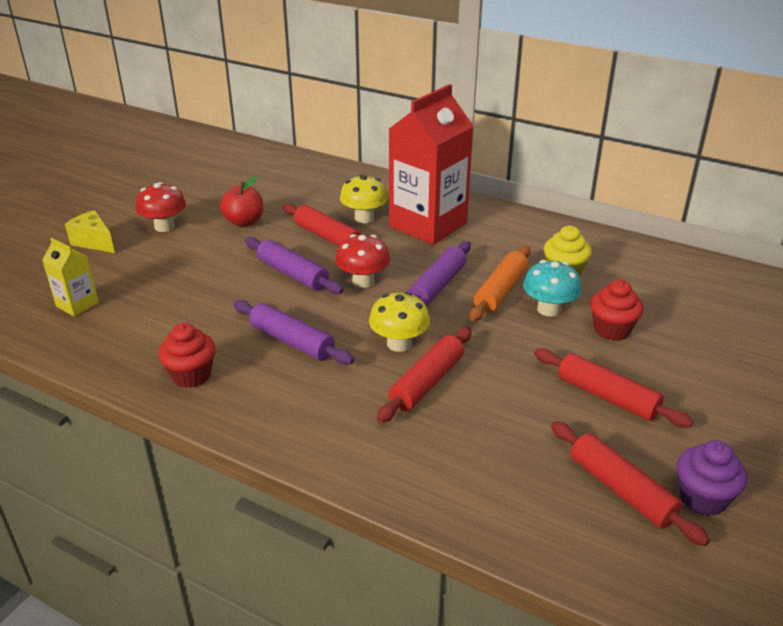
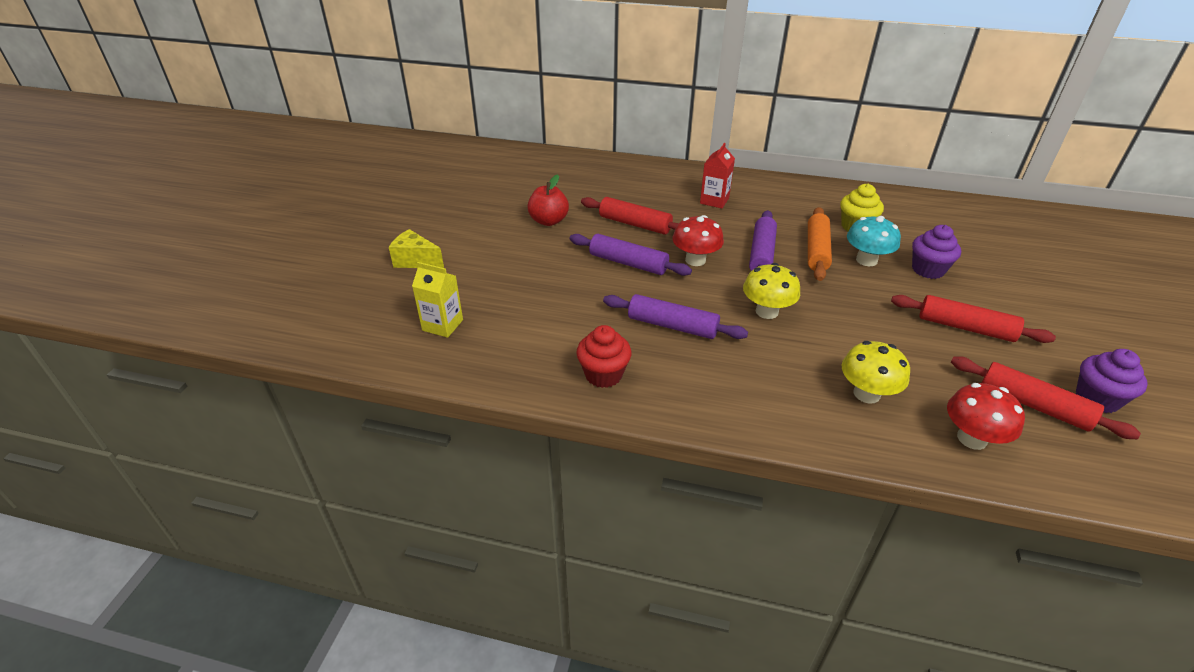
camera: 15 degrees left, 5 degrees up
red mushroom [136,182,186,232] -> red mushroom moved to [947,383,1025,450]
yellow mushroom [340,174,388,223] -> yellow mushroom moved to [841,341,910,404]
red rolling pin [377,327,472,423] -> none
red carton [389,84,473,245] -> red carton [700,143,735,208], size x0.46
red cupcake [590,280,644,341] -> purple cupcake [912,225,961,279]

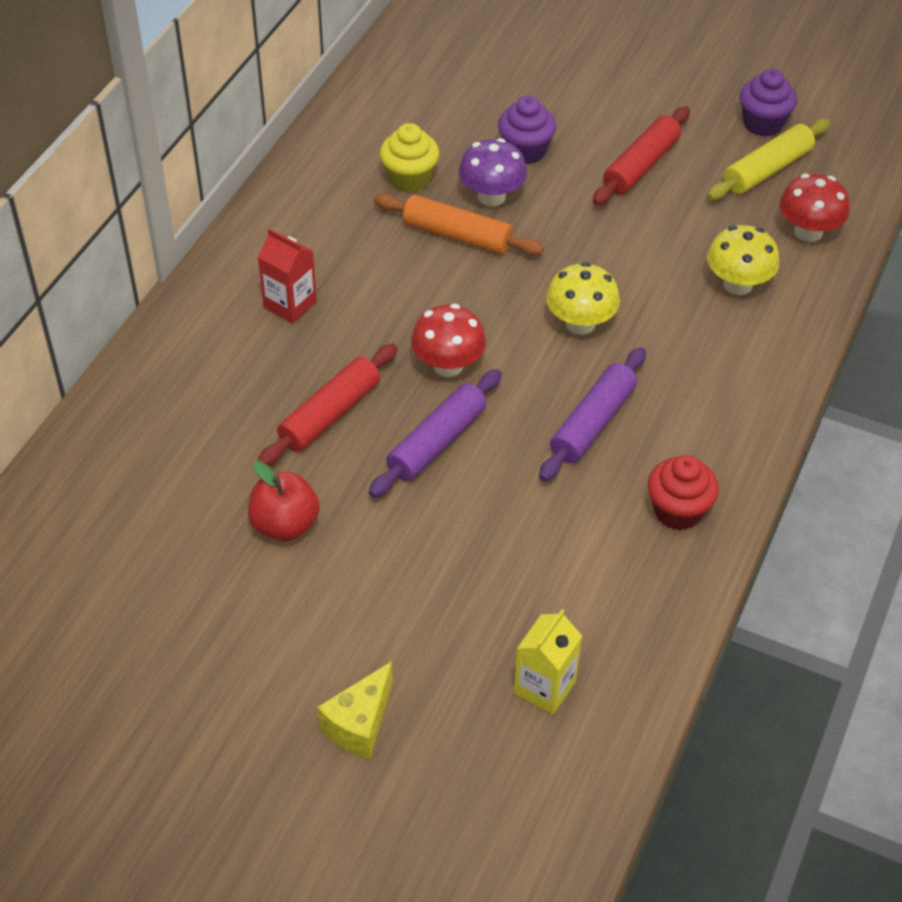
camera: 80 degrees left, 10 degrees up
purple rolling pin [749,210,777,271] -> none
turquoise mushroom [847,216,901,266] -> purple mushroom [458,138,527,207]
red rolling pin [951,356,1141,439] -> yellow rolling pin [707,119,830,200]

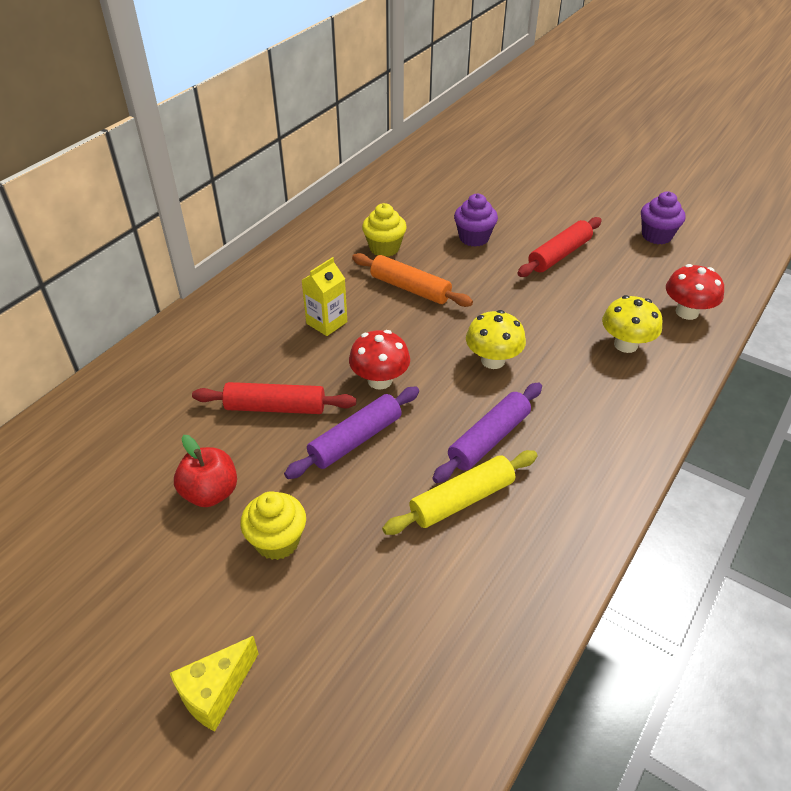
camera: 10 degrees right, 5 degrees down
red carton [258,229,317,323] -> none
red rolling pin [258,344,397,466] -> red rolling pin turned 45 degrees clockwise [192,382,356,414]
purple mushroom [458,138,527,207] -> none
yellow carton [514,609,582,715] -> yellow carton moved to [302,257,347,336]
red cupcake [648,455,719,530] -> none
yellow rolling pin [707,119,830,200] -> yellow rolling pin moved to [382,450,538,535]
none -> yellow cupcake [240,491,306,560]

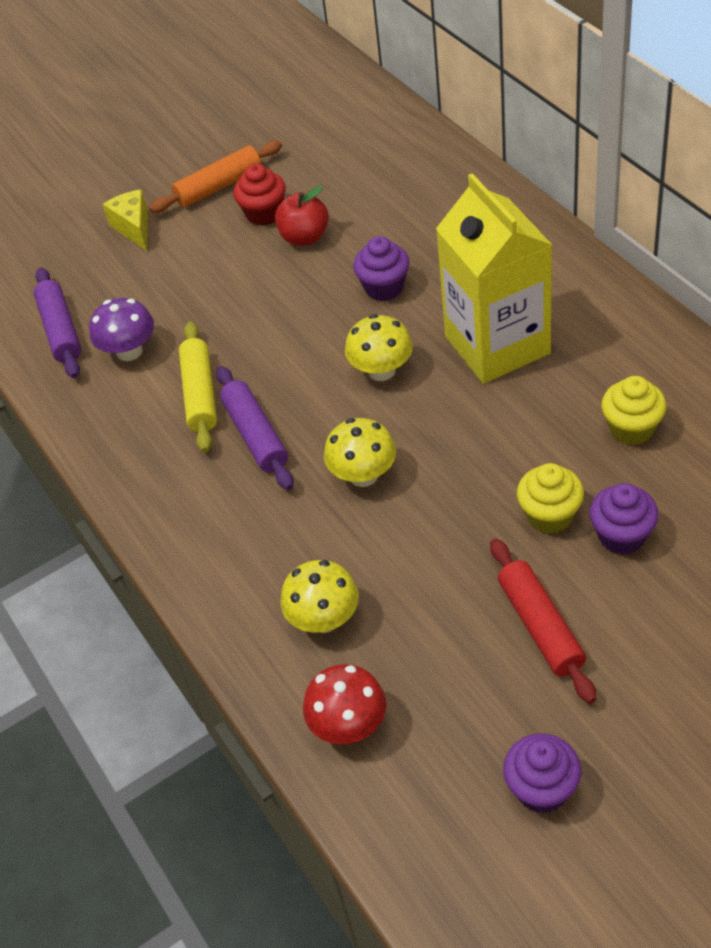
camera: 120 degrees right, 5 degrees up
red rolling pin [192,382,356,414] -> purple cupcake [353,236,410,301]
yellow cupcake [240,491,306,560] -> yellow cupcake moved to [517,463,584,534]
purple rolling pin [284,387,419,479] -> purple rolling pin moved to [34,267,81,378]
yellow carton [302,257,347,336] -> yellow carton [436,173,552,384], size x2.19
red mushroom [349,330,410,390] -> yellow mushroom [345,314,413,381]
orange rolling pin [352,253,473,307] -> orange rolling pin moved to [149,141,282,213]
none -> purple mushroom [89,298,154,361]
none -> red cupcake [233,164,286,226]

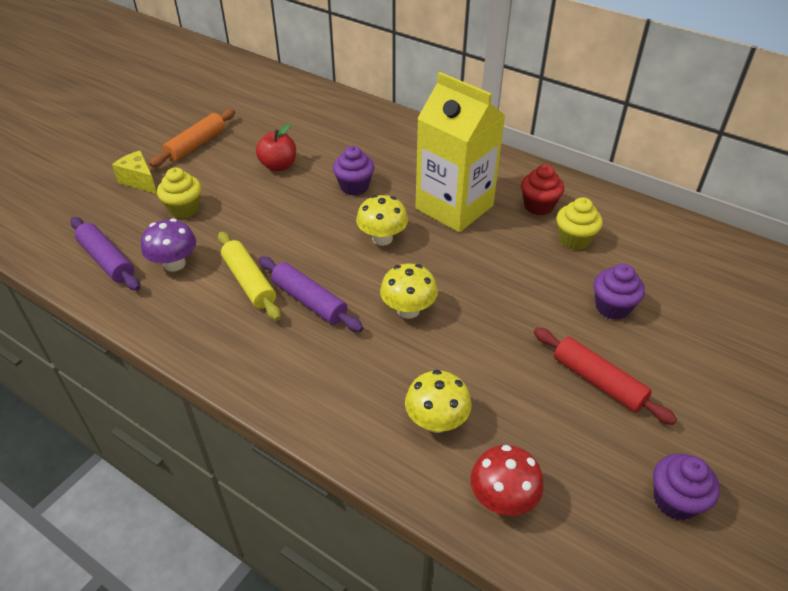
camera: 30 degrees left, 5 degrees down
red cupcake [233,164,286,226] -> red cupcake moved to [521,165,564,215]
yellow cupcake [517,463,584,534] -> yellow cupcake moved to [157,167,201,218]

